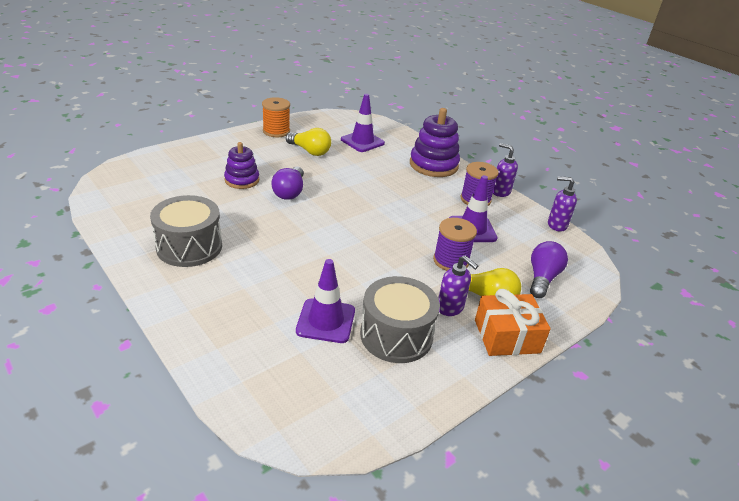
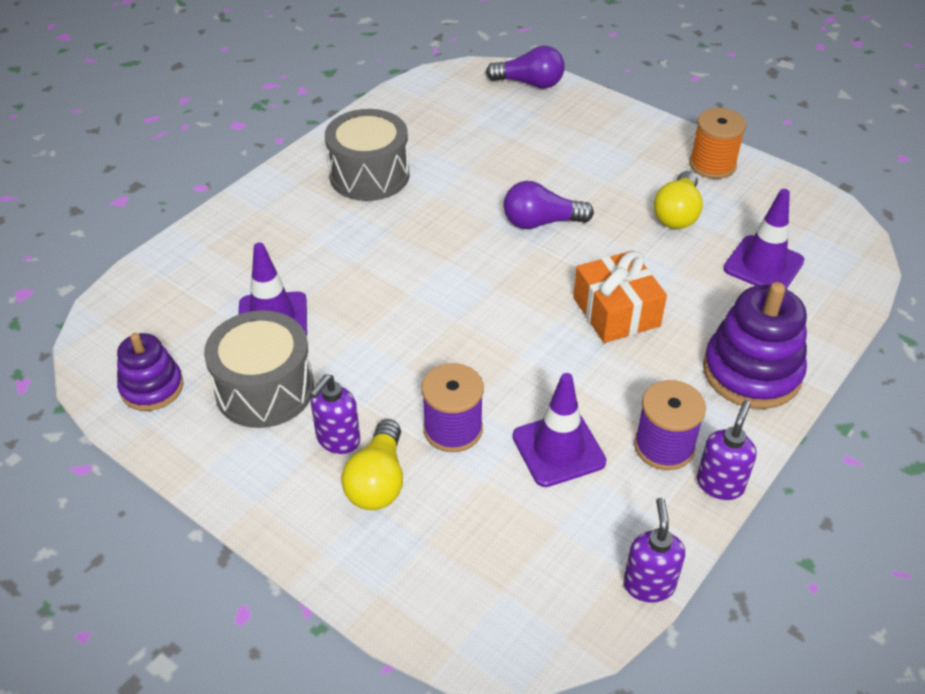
camera: 80 degrees right, 10 degrees up
purple stacking toy [224,142,259,189] -> purple stacking toy moved to [117,333,183,411]
orange gift [475,289,551,356] -> orange gift moved to [573,250,667,343]
purple light bulb [530,241,568,298] -> purple light bulb moved to [486,46,565,88]

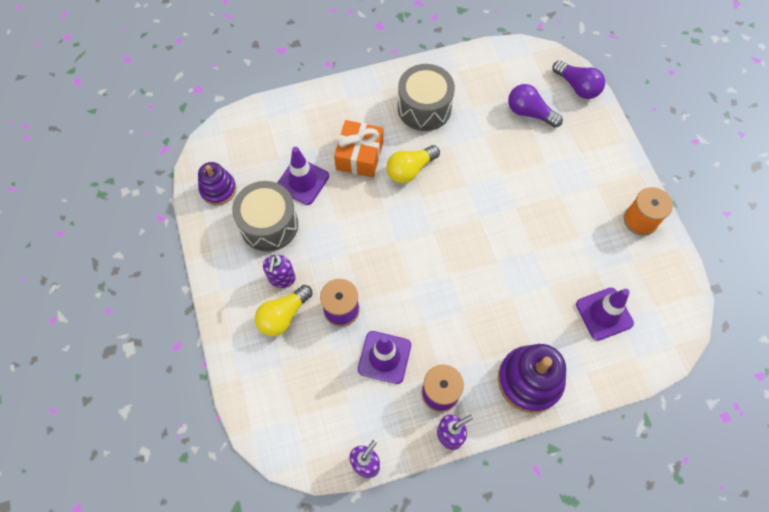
camera: 35 degrees right, 20 degrees up
purple soap dispenser [310,374,360,454] -> purple soap dispenser turned 60 degrees counterclockwise [263,255,296,288]
purple light bulb [504,181,594,229] -> purple light bulb moved to [508,84,563,128]
orange gift [573,250,667,343] -> orange gift moved to [334,120,383,177]
yellow light bulb [654,171,703,229] -> yellow light bulb moved to [387,145,440,183]

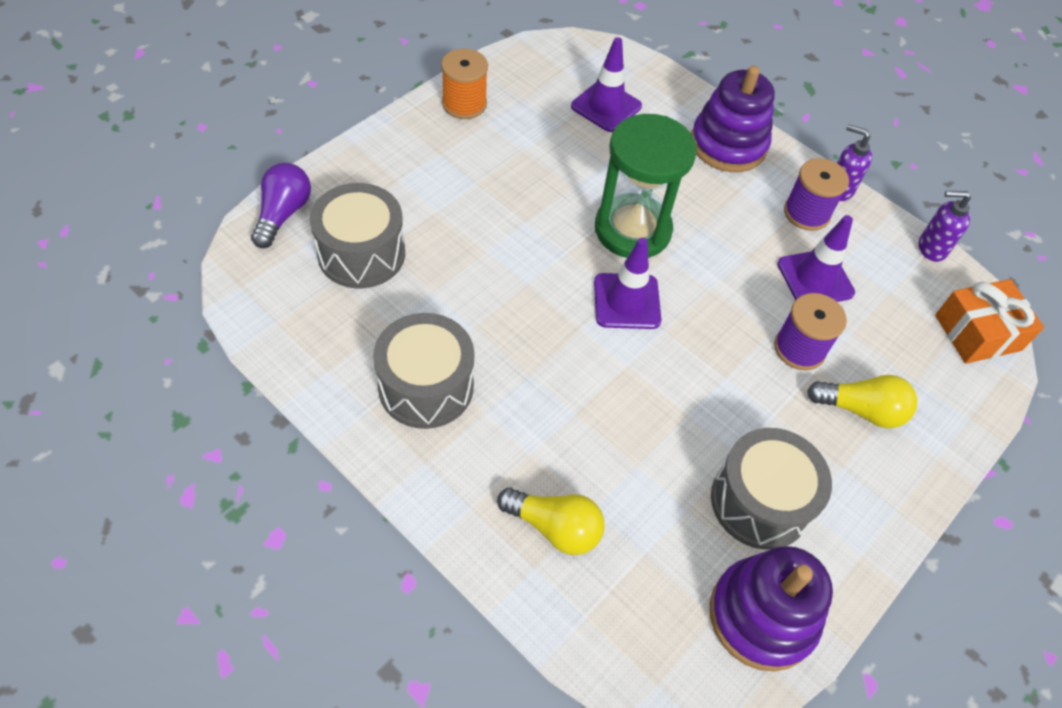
camera: 125 degrees left, 10 degrees down
purple stacking toy [198,162,236,205] -> purple stacking toy [710,546,833,672], size x1.59
purple soap dispenser [263,255,296,288] -> none
purple traffic cone [277,147,329,205] -> purple traffic cone moved to [594,238,662,329]
orange gift [334,120,383,177] -> orange gift moved to [935,279,1044,364]
yellow light bulb [387,145,440,183] -> yellow light bulb moved to [497,488,604,555]
purple light bulb [508,84,563,128] -> grey drum [310,183,405,289]
none -> green hourglass [595,114,697,258]

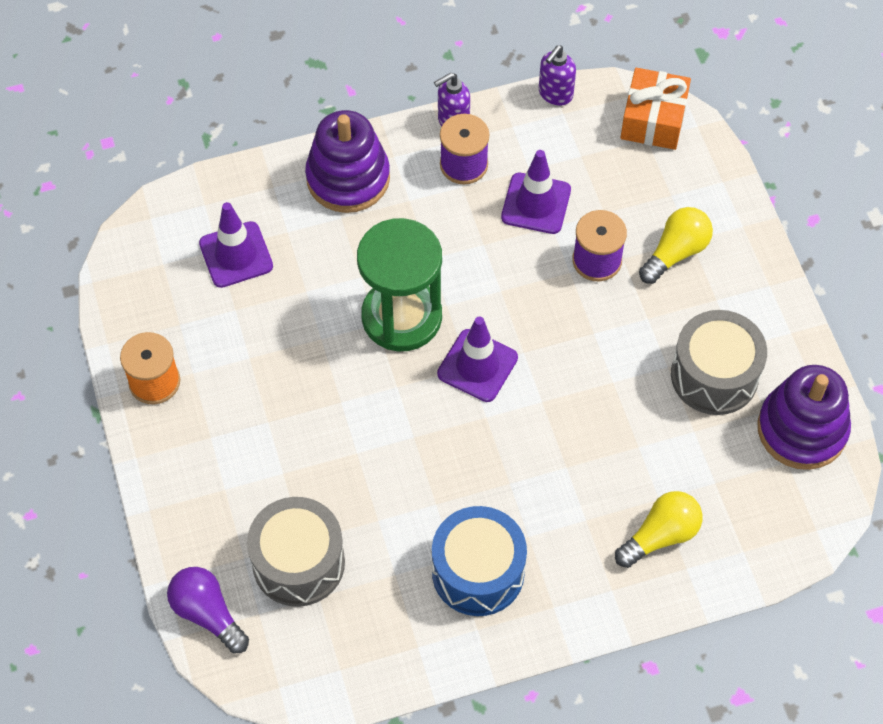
camera: 55 degrees left, 5 degrees up
grey drum [373,313,474,429] -> blue drum [432,506,527,616]

